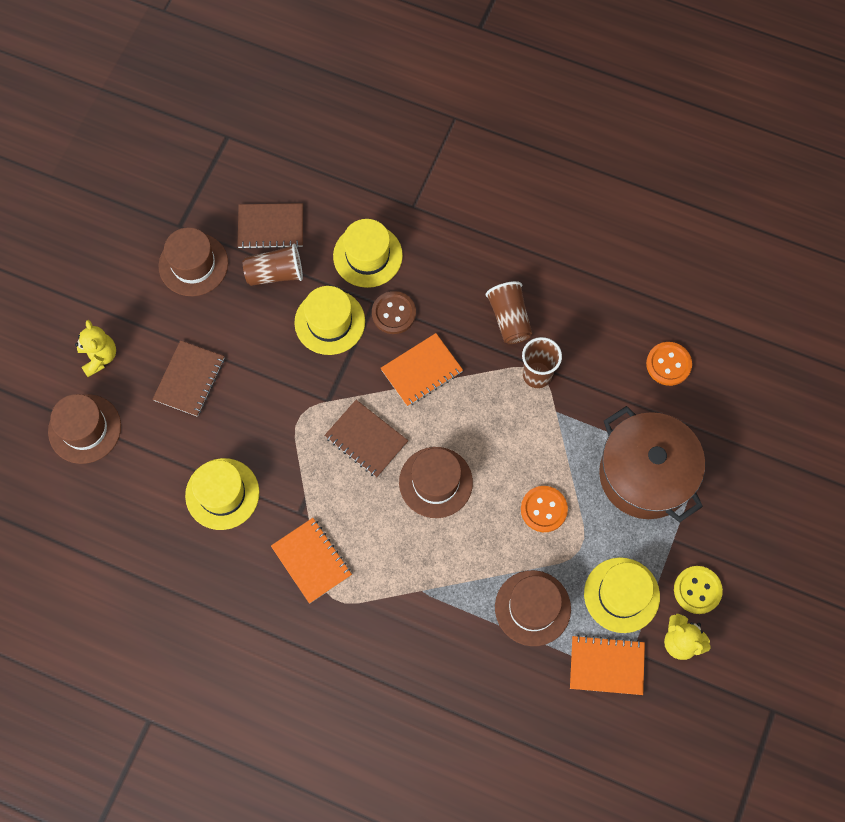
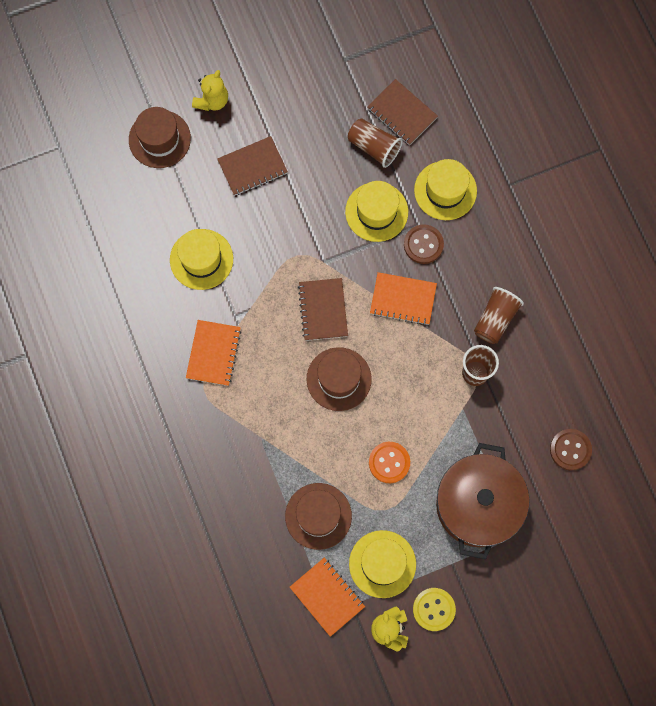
camera: 45 degrees right, 5 degrees up
brown hat [158,227,228,296] -> none
orange button [646,342,692,386] -> brown button [550,429,592,471]

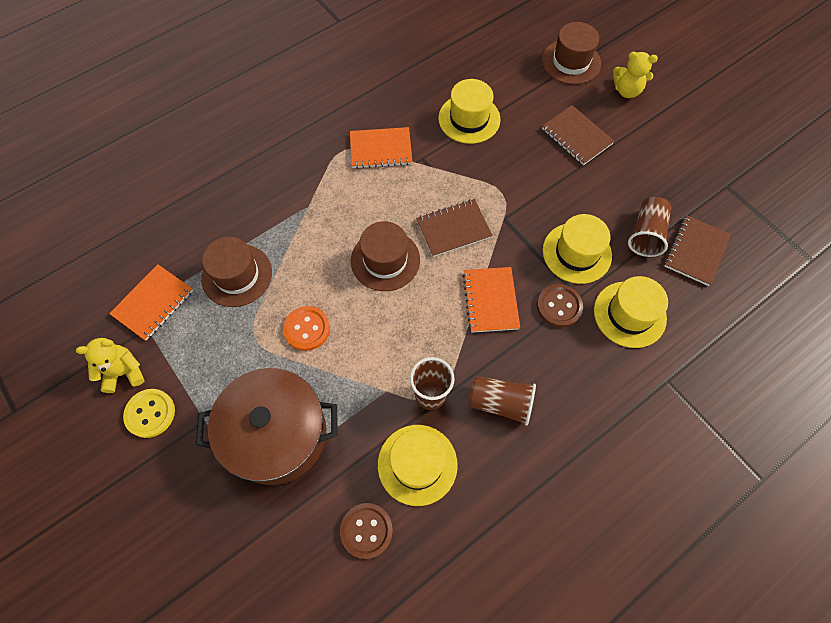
camera: 75 degrees right, 10 degrees down
yellow hat [349,530,416,598] -> yellow hat moved to [378,425,458,506]

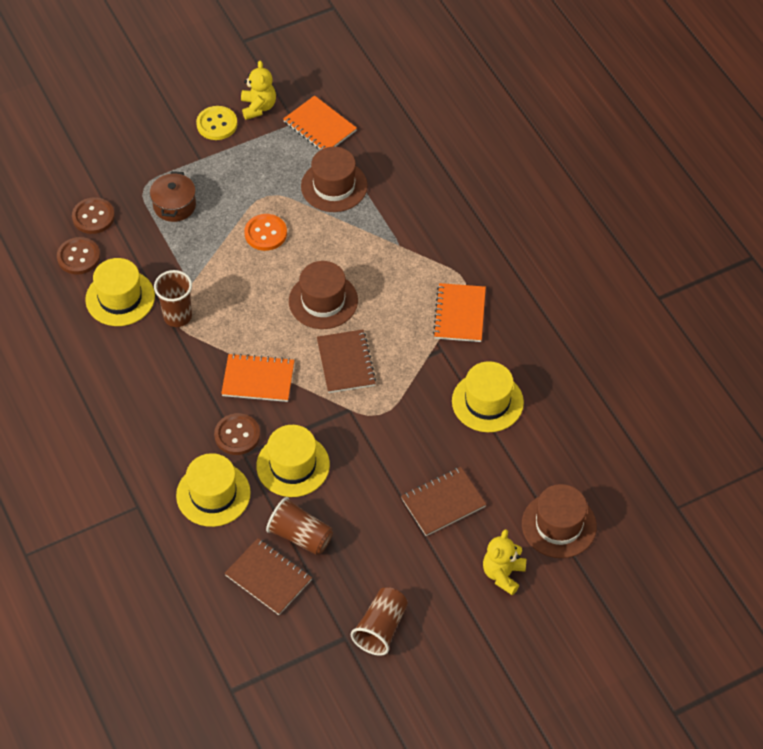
camera: 100 degrees right, 10 degrees down
brown pot [196,368,338,485] -> brown pot [150,171,196,222], size x0.50
brown cup [469,376,536,426] -> brown cup moved to [351,587,408,656]
none -> brown button [72,197,115,234]

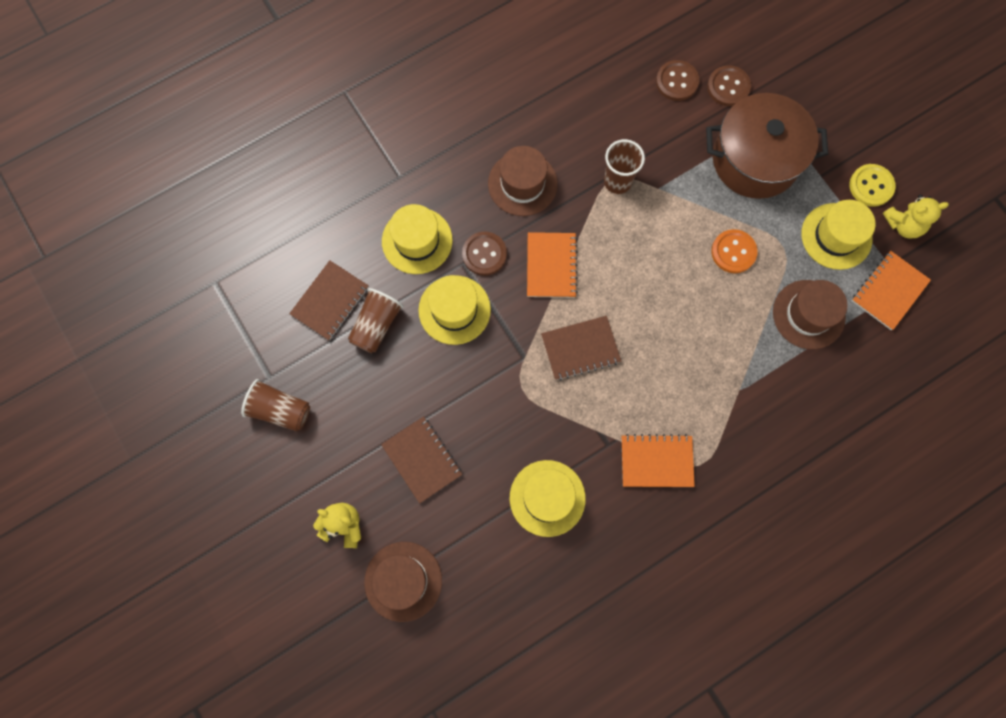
camera: 85 degrees right, 20 degrees up
yellow hat [85,258,155,326] -> yellow hat moved to [801,200,875,270]
brown pot [150,171,196,222] -> brown pot [706,93,828,199], size x1.99
brown hat [289,261,358,329] -> brown hat moved to [488,146,558,216]

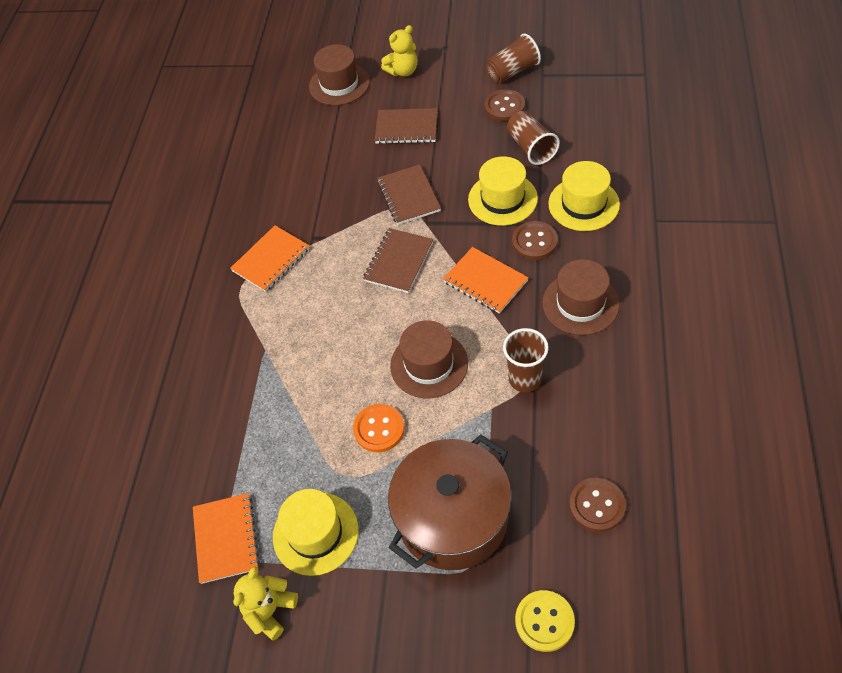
camera: 135 degrees right, 20 degrees down
brown notebook [289,260,369,340] -> brown notebook moved to [377,164,441,225]
yellow hat [510,460,586,537] -> none
brown button [707,65,751,106] -> brown button moved to [485,89,525,121]
brown hat [773,280,847,349] -> brown hat moved to [390,320,468,398]
yellow button [849,164,896,207] -> yellow button moved to [515,590,575,652]

